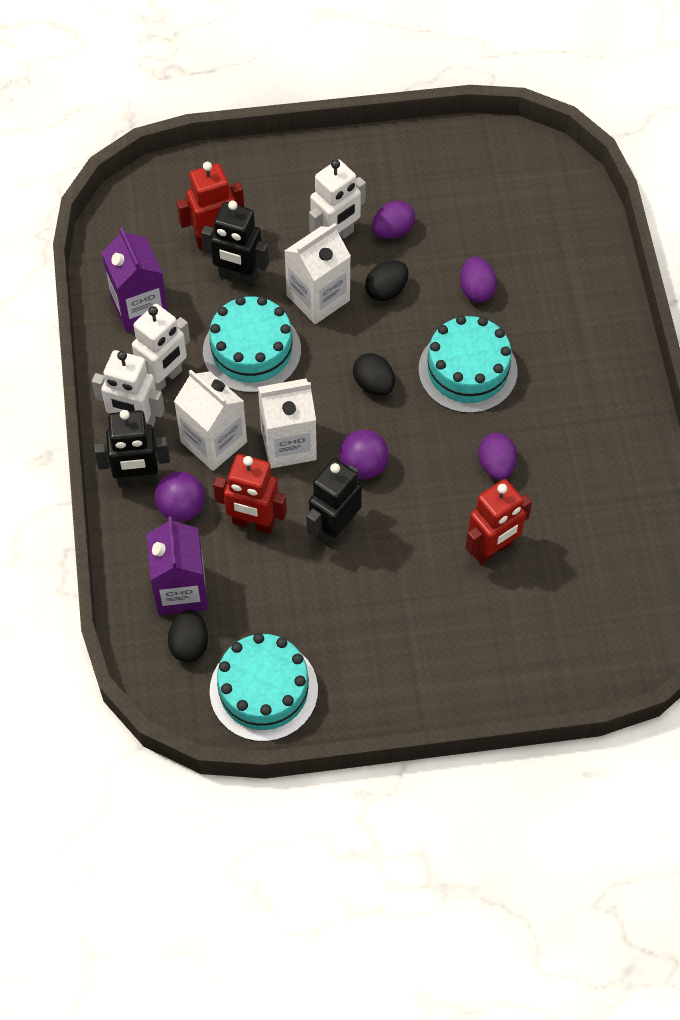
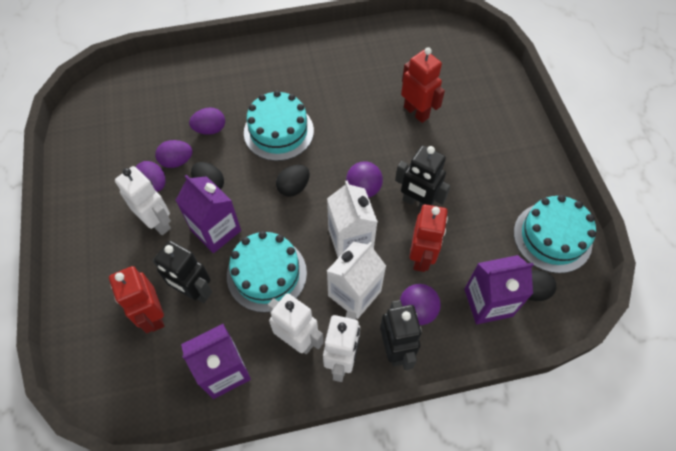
camera: 95 degrees left, 0 degrees up
black robot [201,201,269,287] -> black robot turned 105 degrees clockwise [152,241,212,303]
white carton [285,223,351,324] -> purple carton [175,175,241,253]
purple egg [478,433,517,480] -> purple egg moved to [155,140,193,168]

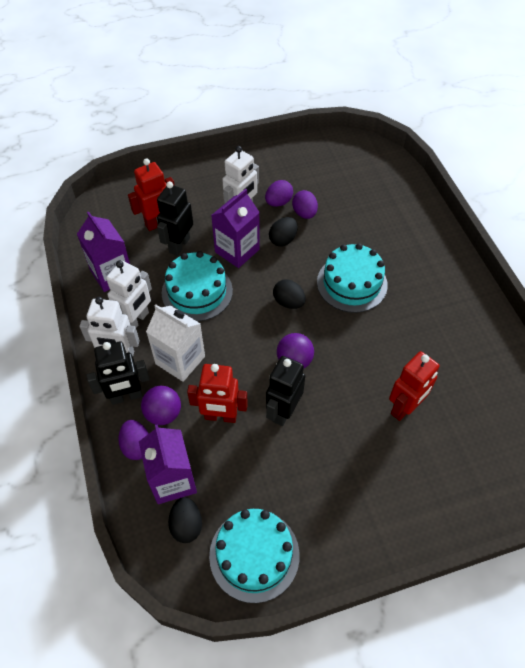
camera: 85 degrees right, 5 degrees down
purple egg [189,107,225,135] -> purple egg moved to [118,420,149,460]
white carton [327,180,378,258] -> none

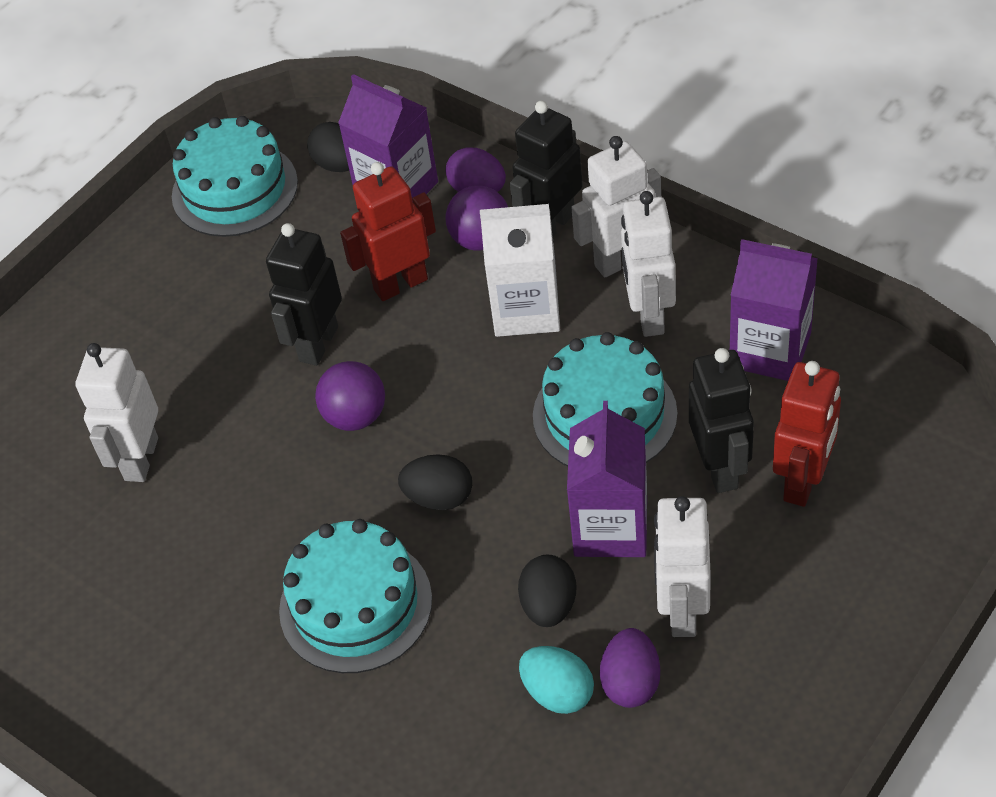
camera: 150 degrees right, 5 degrees down
black robot [266,356,305,426] -> black robot turned 150 degrees counterclockwise [266,223,342,366]
purple egg [292,190,318,219] -> turquoise egg [519,646,594,714]
red robot [389,351,440,421] -> white robot [76,343,158,482]

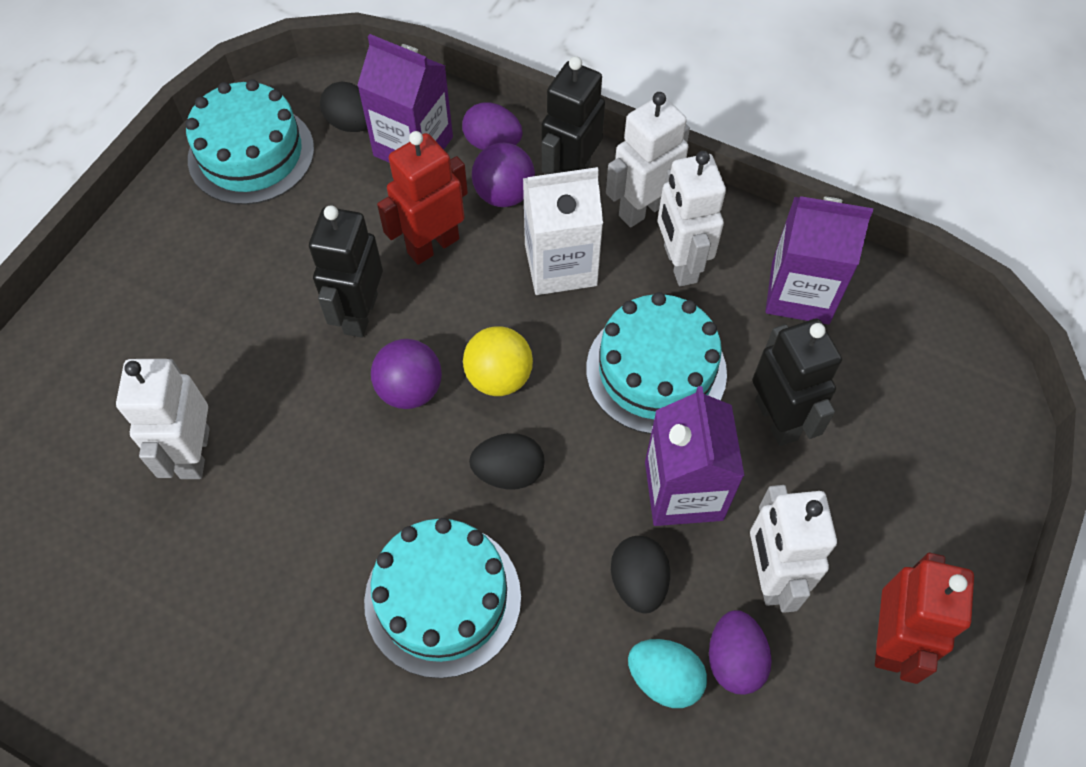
camera: 15 degrees left, 10 degrees up
red robot [773,361,841,507] -> red robot moved to [875,553,974,684]
none -> yellow ball [463,326,533,396]

